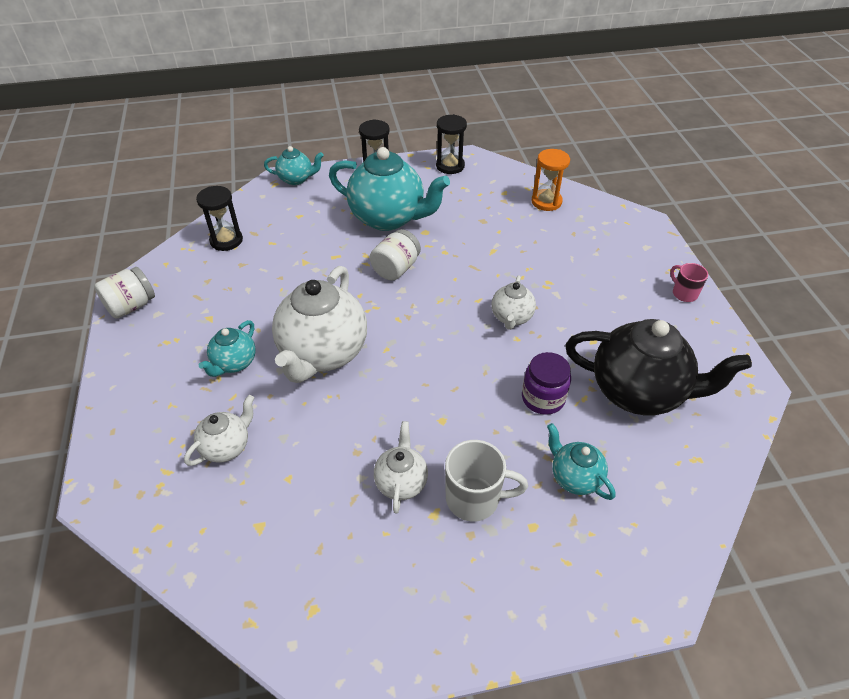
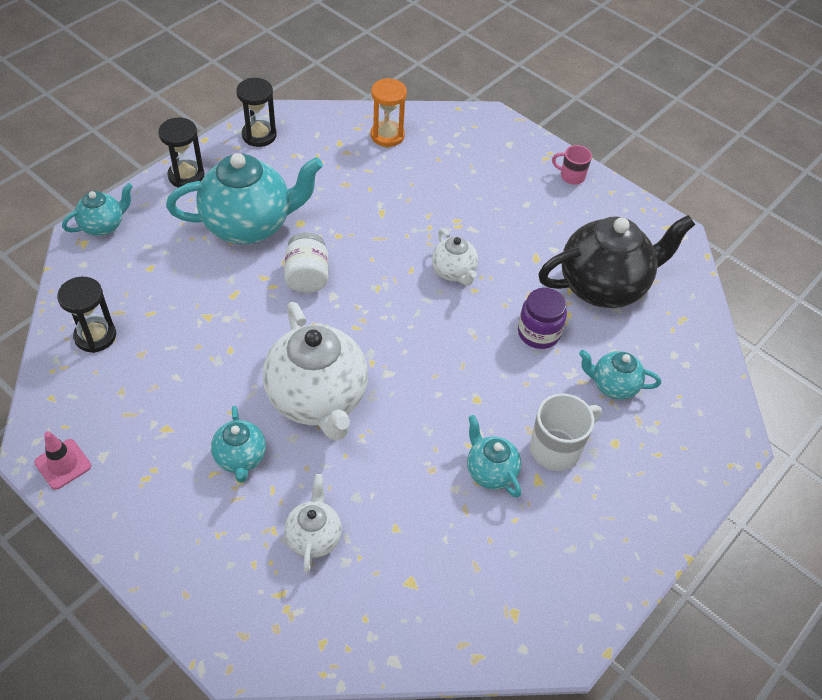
camera: 40 degrees left, 5 degrees up
white jar [94,267,155,319] -> pink traffic cone [34,431,91,490]
white teapot [374,421,428,514] -> turquoise teapot [467,415,521,498]

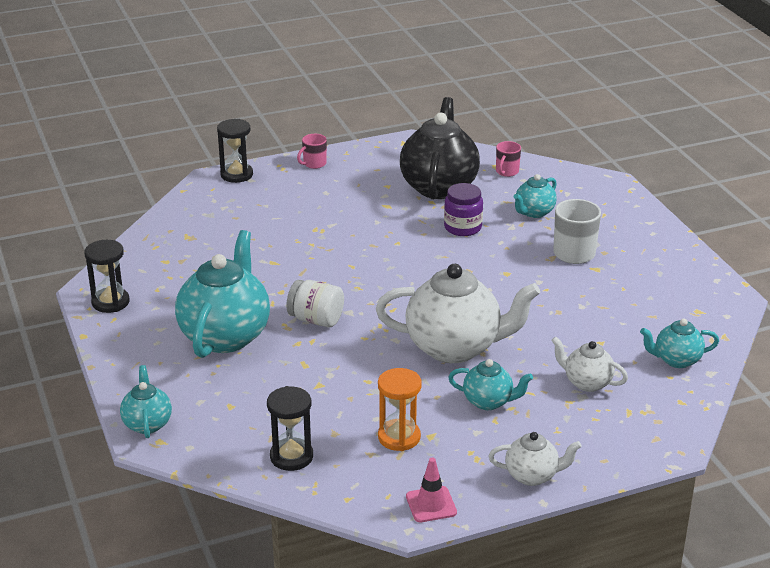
camera: 60 degrees left, 20 degrees down
black hourglass [158,118,204,188] -> black hourglass moved to [217,119,253,183]
orange hourglass [371,78,407,147] -> orange hourglass moved to [378,368,422,451]
white teapot [432,228,478,286] -> white teapot moved to [489,432,582,486]
turquoise teapot [467,415,521,498] -> turquoise teapot moved to [640,318,719,368]
none -> pink mug [496,141,521,177]

